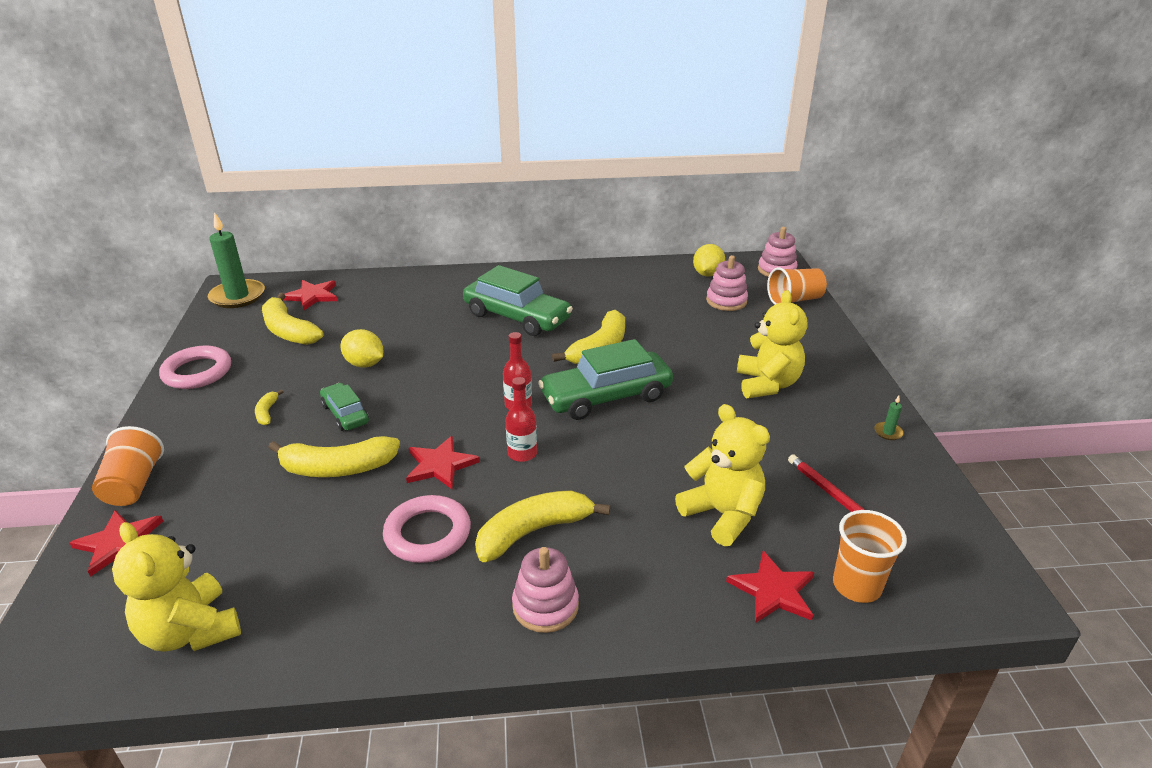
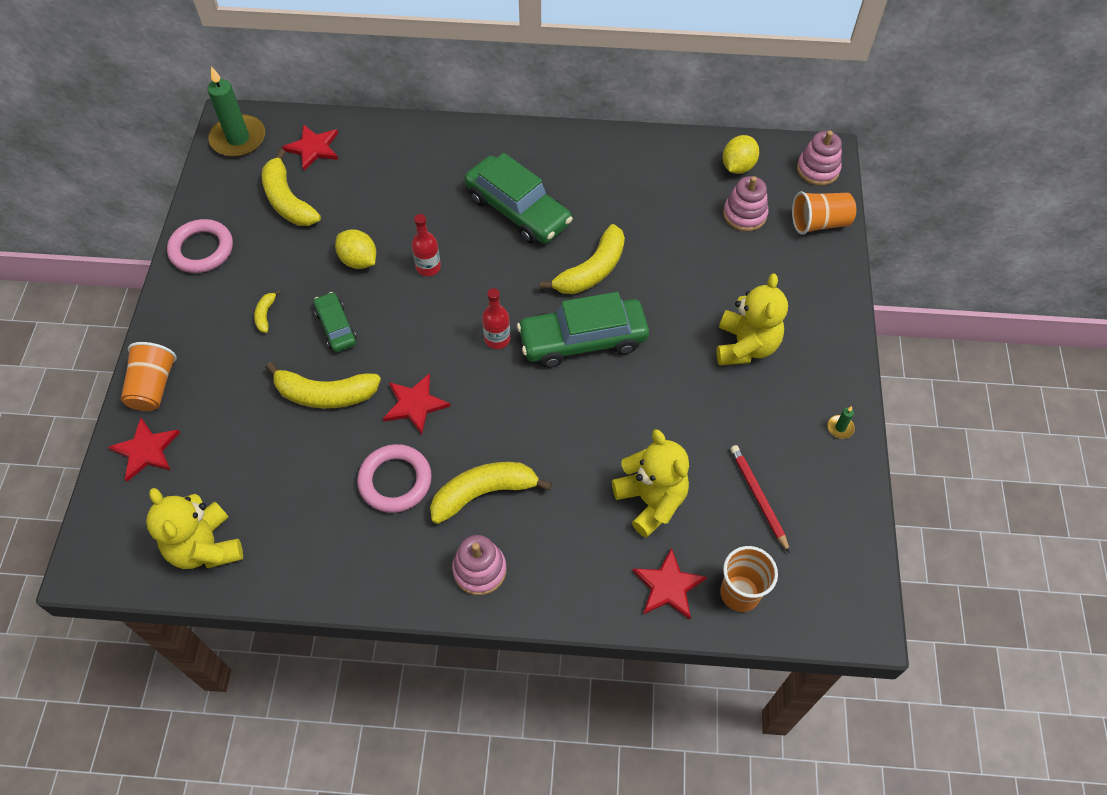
camera: 10 degrees right, 25 degrees up
red bottle [506,377,537,462] -> red bottle moved to [412,214,441,276]

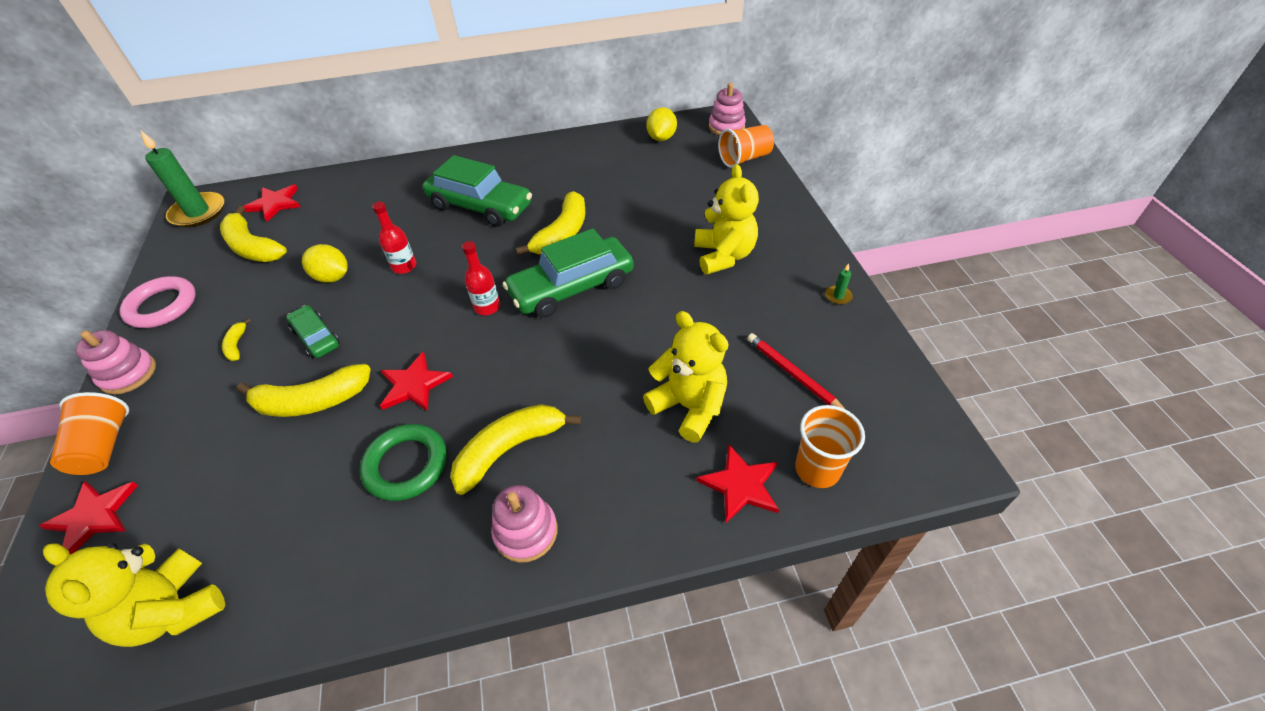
camera: 15 degrees left, 10 degrees down
pink ring [357,444,432,513] -> green ring [360,424,447,501]
pink stacking toy [723,176,768,232] -> pink stacking toy moved to [75,330,156,395]

